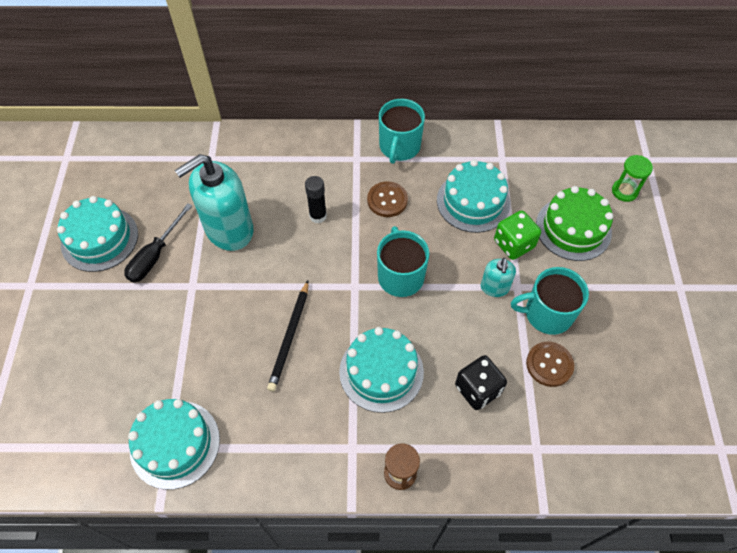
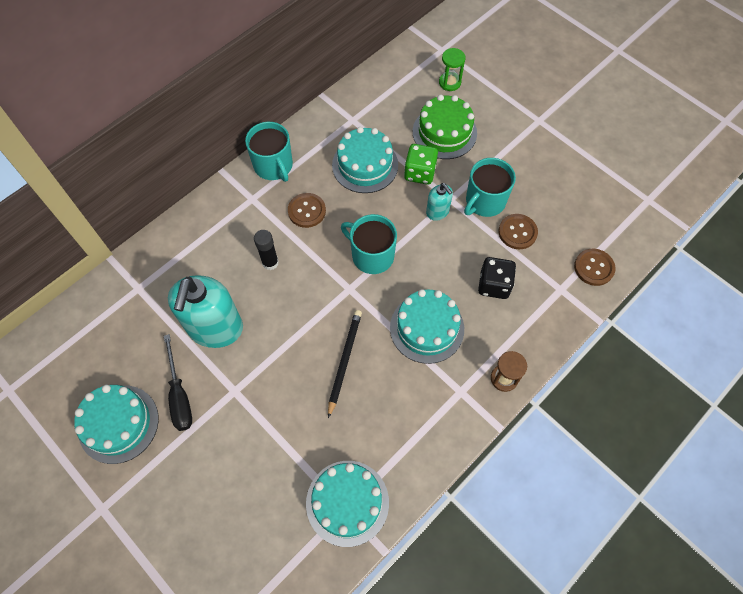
camera: 45 degrees left, 5 degrees up
black pencil [267,281,309,392] -> black pencil turned 135 degrees counterclockwise [328,310,362,418]
none -> brown button [574,249,616,286]

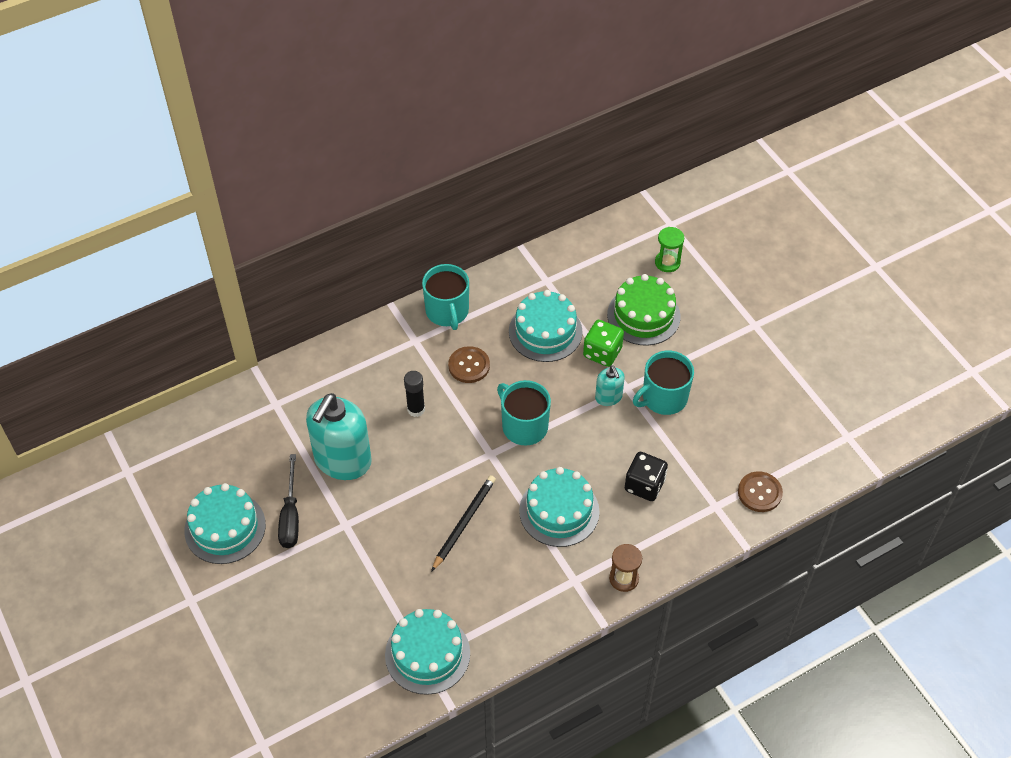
camera: 15 degrees right, 10 degrees down
brown button [499,214,538,249] -> none

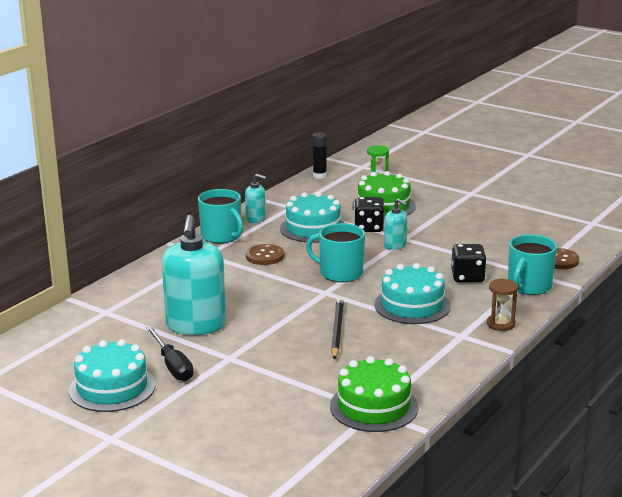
camera: 25 degrees left, 30 degrees down
turquoise cake [385,609,470,695] -> green cake [330,356,418,432]
black glue stick [404,371,425,417] -> black glue stick moved to [312,132,327,179]
green dice [583,320,624,367] -> black dice [354,197,384,232]
turquoise mug [633,351,694,415] -> turquoise mug moved to [508,235,557,295]
none -> turquoise soap dispenser [245,174,266,223]

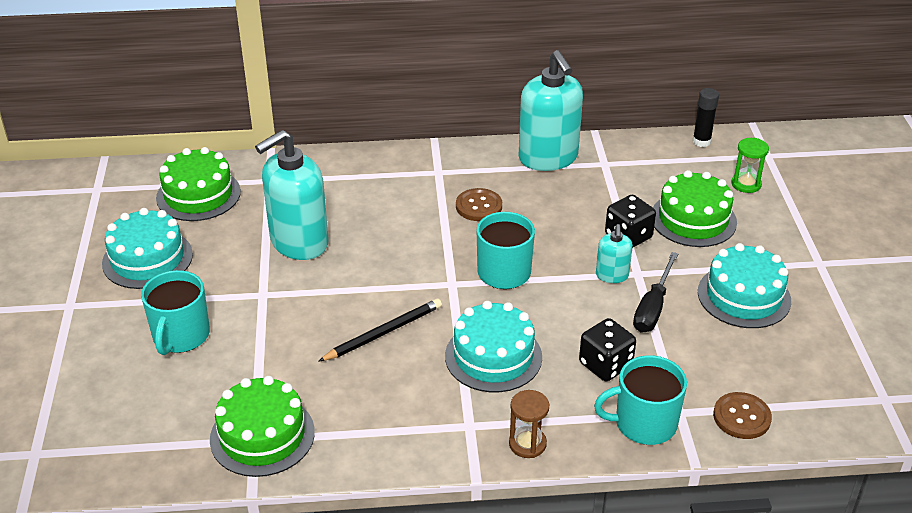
camera: 50 degrees right, 15 degrees up
black screwdriver [146,326,193,381] -> black screwdriver moved to [633,252,678,333]
turquoise mug [198,189,243,243] -> turquoise mug moved to [141,270,210,355]
turquoise soap dispenser [245,174,266,223] -> turquoise soap dispenser [519,50,583,171], size x2.09
turquoise cake [280,192,344,243] -> turquoise cake moved to [698,243,791,328]
none -> green cake [156,147,241,221]

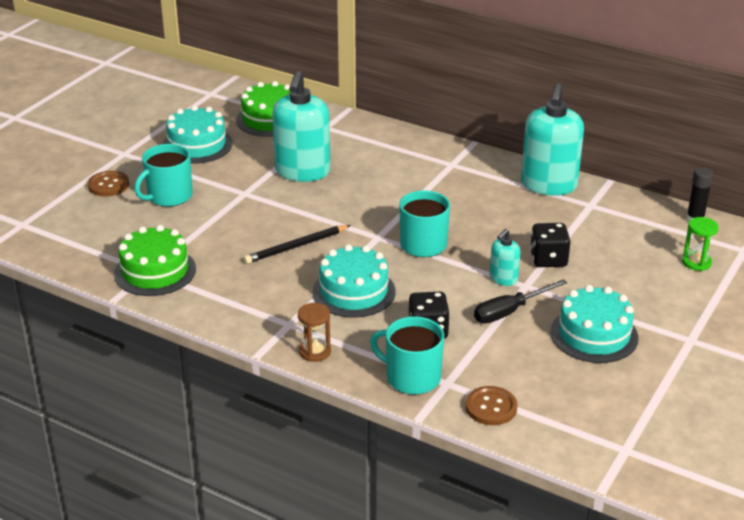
camera: 35 degrees right, 5 degrees down
turquoise soap dispenser [255,130,329,260] -> turquoise soap dispenser turned 75 degrees counterclockwise [272,71,331,182]
black pencil [318,299,442,362] -> black pencil turned 150 degrees clockwise [244,225,351,264]
brown button [456,188,502,221] -> brown button moved to [88,171,129,196]
green cake [653,170,737,247] -> none

